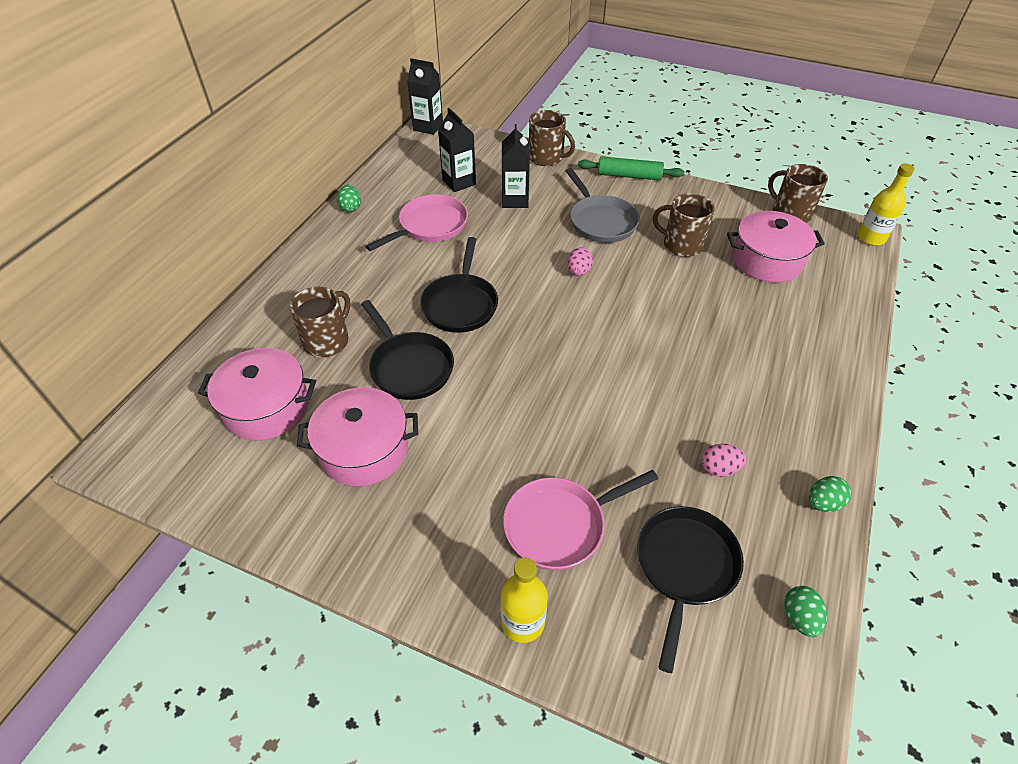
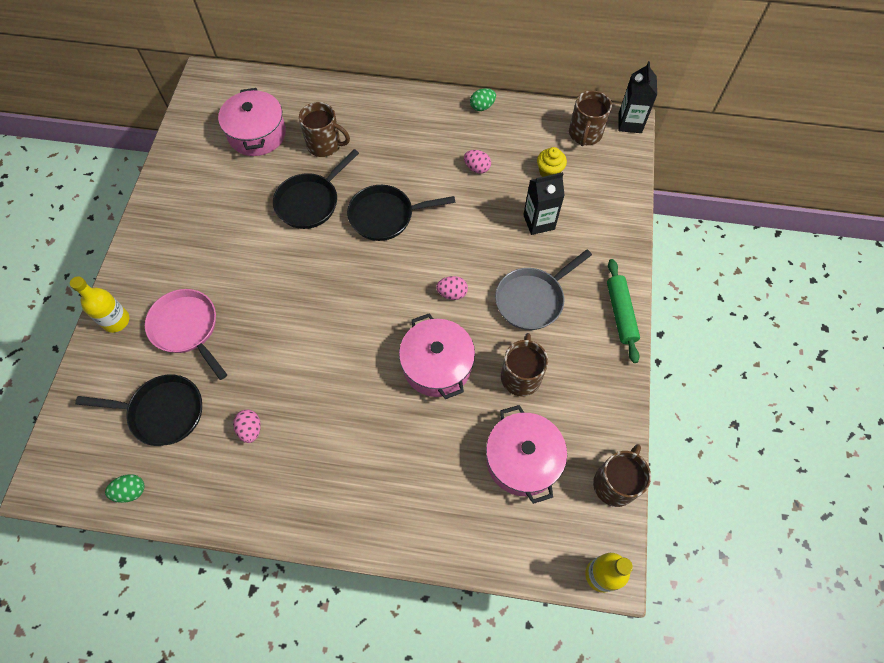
camera: 75 degrees right, 15 degrees up
pink pot [297,387,418,486] -> pink pot moved to [399,313,475,399]
pink pan [365,194,468,251] -> pink egg [464,150,491,174]
black carton [438,108,476,192] -> yellow cupcake [537,147,567,177]
brown mug [529,110,575,166] -> brown mug moved to [569,90,612,146]
green egg [809,476,852,512] -> none

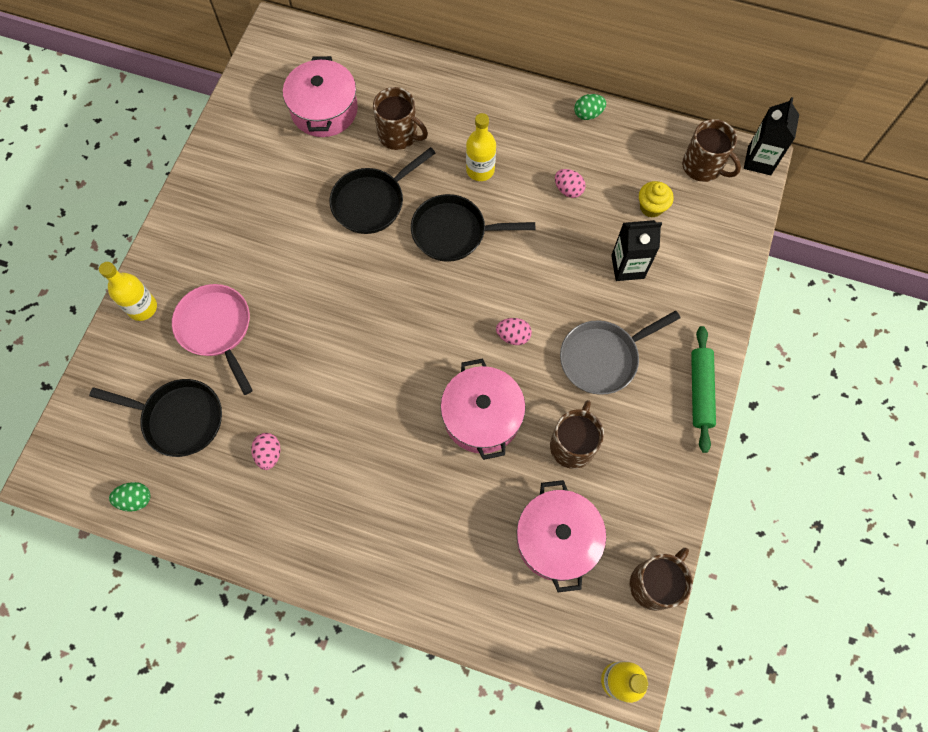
camera: 10 degrees right, 5 degrees up
brown mug [569,90,612,146] -> brown mug turned 75 degrees counterclockwise [682,119,741,182]
none -> yellow bottle [466,113,496,181]

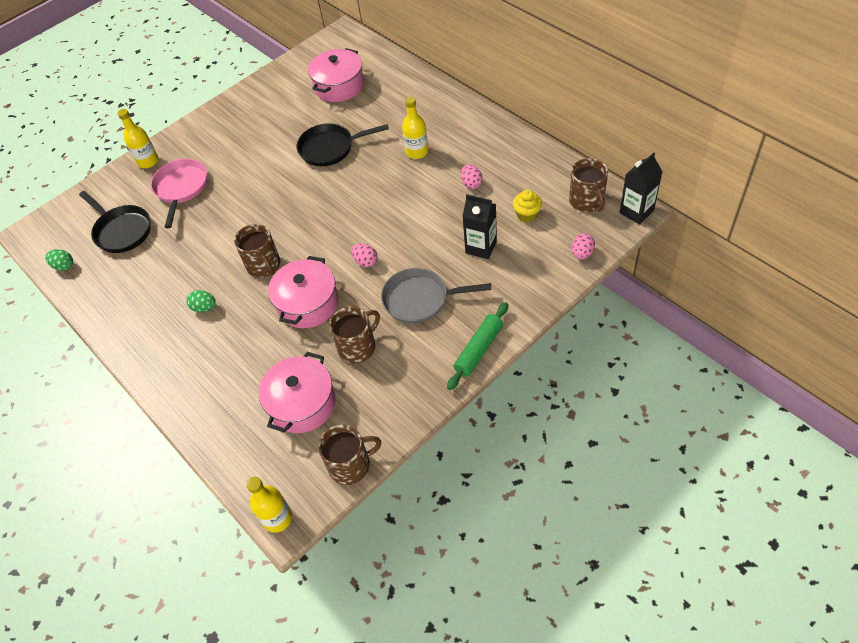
camera: 35 degrees right, 15 degrees down
pink egg [251,433,280,470] -> pink egg moved to [572,233,595,259]
brown mug [373,87,428,150] -> brown mug moved to [234,224,280,278]
black pan [411,194,535,262] -> none
green egg [574,94,606,120] -> green egg moved to [186,290,216,312]

